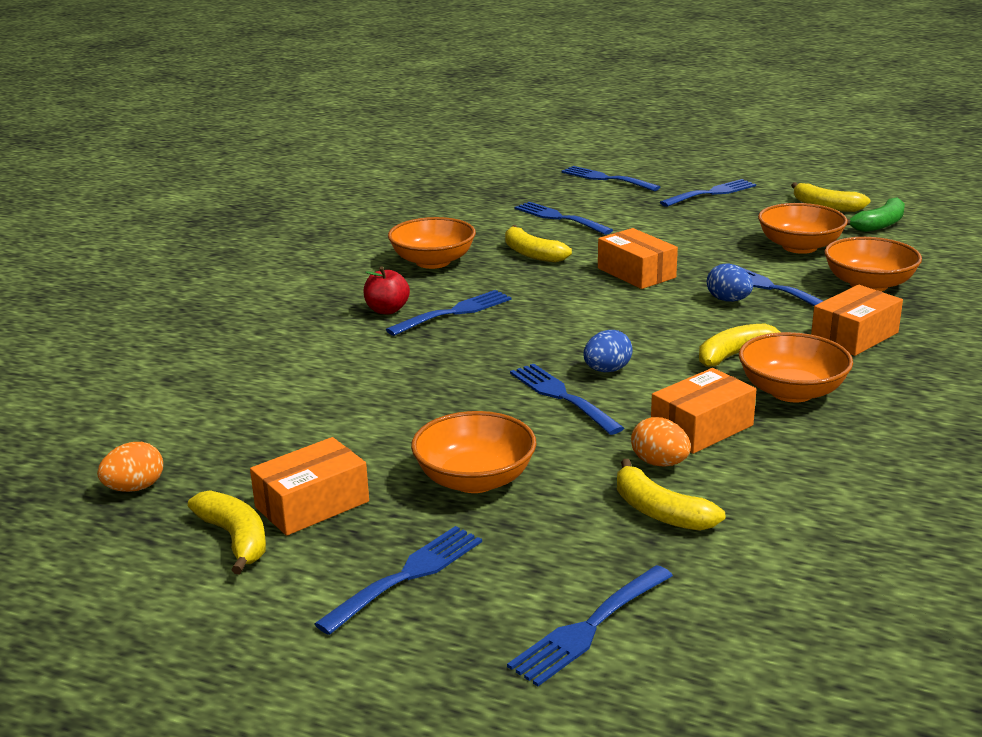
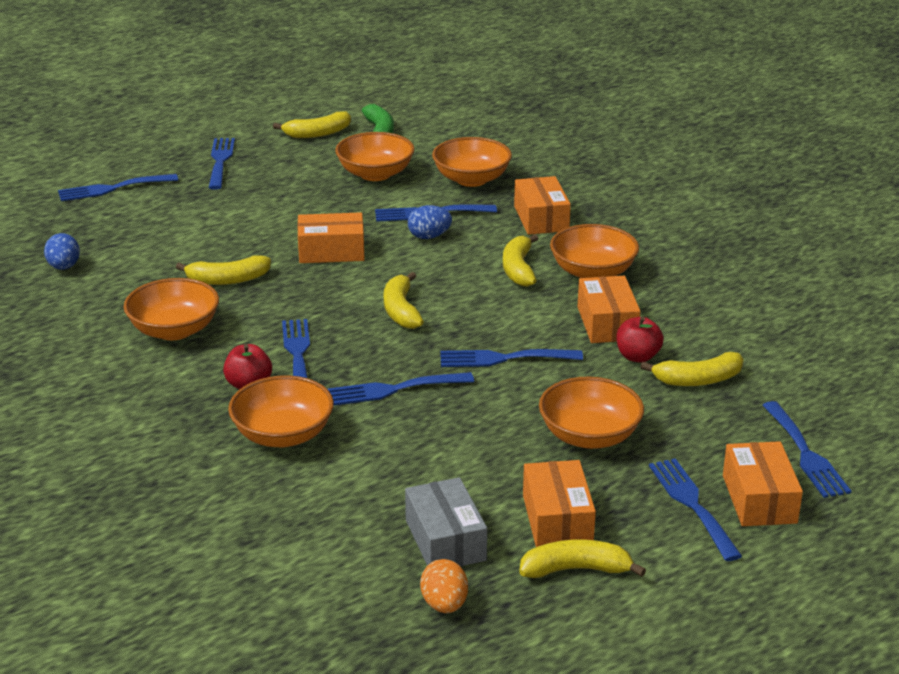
camera: 60 degrees left, 5 degrees up
blue fork [515,202,613,235] -> blue fork moved to [328,372,474,405]
blue egg [583,330,633,372] -> blue egg moved to [44,233,80,270]
orange egg [631,417,691,466] -> red apple [616,316,664,363]
none -> orange bowl [228,375,334,447]
none -> yellow banana [384,272,424,329]
none -> grey box [405,477,487,567]
none -> orange box [723,441,803,526]

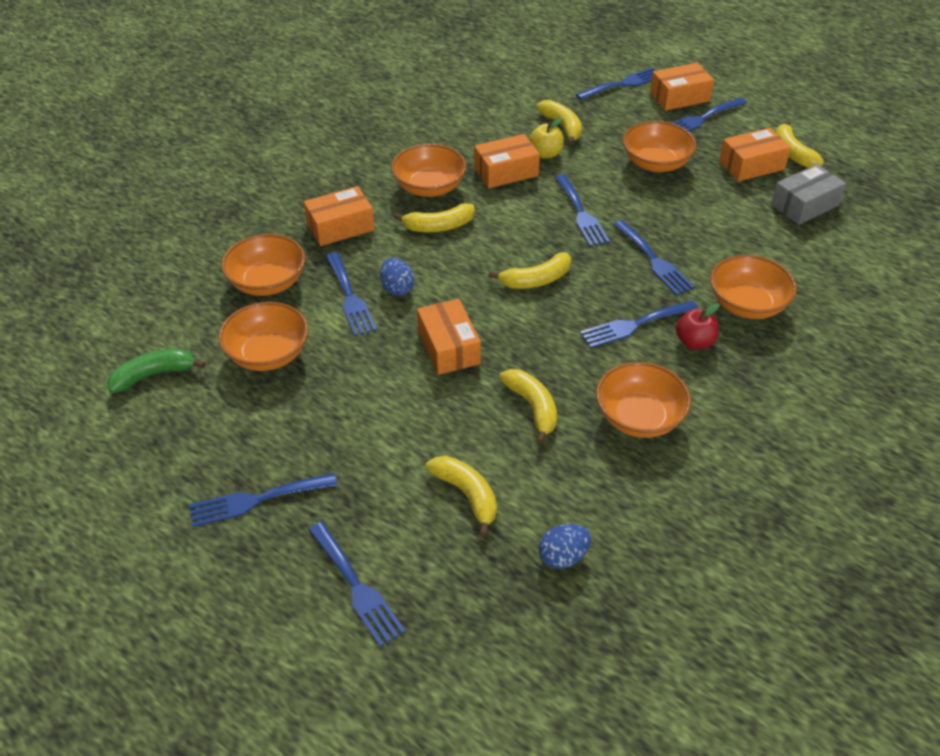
camera: 105 degrees left, 15 degrees up
yellow banana [273,111,351,138] -> yellow banana moved to [426,456,497,536]
orange egg [420,559,468,613] -> none
red apple [616,316,664,363] -> yellow apple [529,117,564,159]

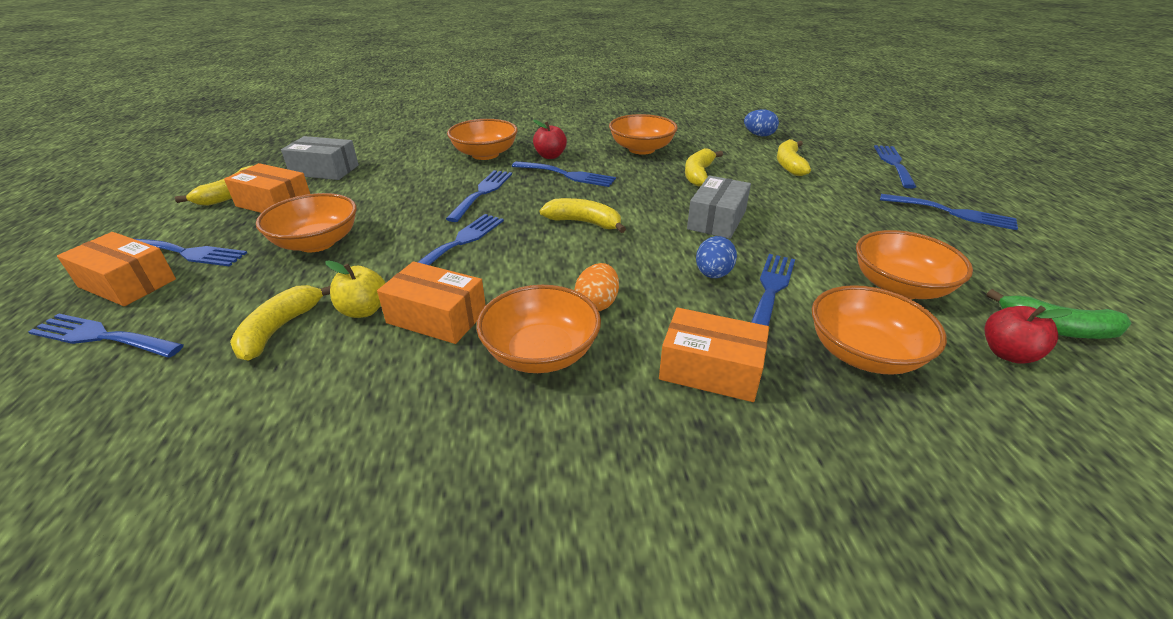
camera: 135 degrees left, 10 degrees down
yellow banana [393,203,475,232] -> orange egg [574,263,619,311]
orange box [417,299,481,375] -> grey box [687,175,751,239]
none -> red apple [984,306,1073,364]

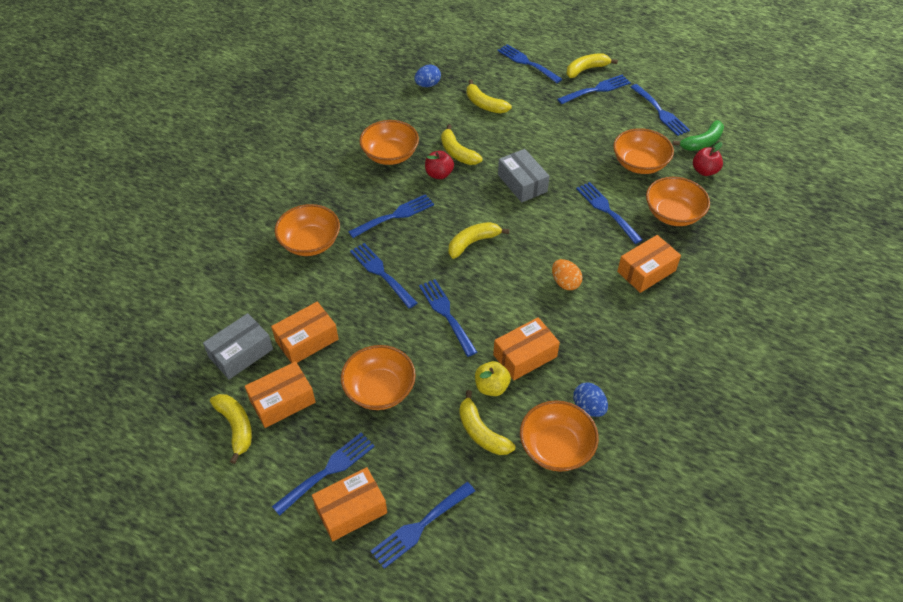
camera: 55 degrees left, 15 degrees up
orange bowl [476,285,601,373] -> orange bowl moved to [520,400,599,472]
red apple [533,120,567,159] -> red apple moved to [425,151,454,179]
blue egg [696,236,737,278] -> blue egg moved to [573,382,608,417]
none -> orange box [271,302,338,363]
none -> yellow banana [566,53,618,78]
none -> blue fork [630,84,690,136]

